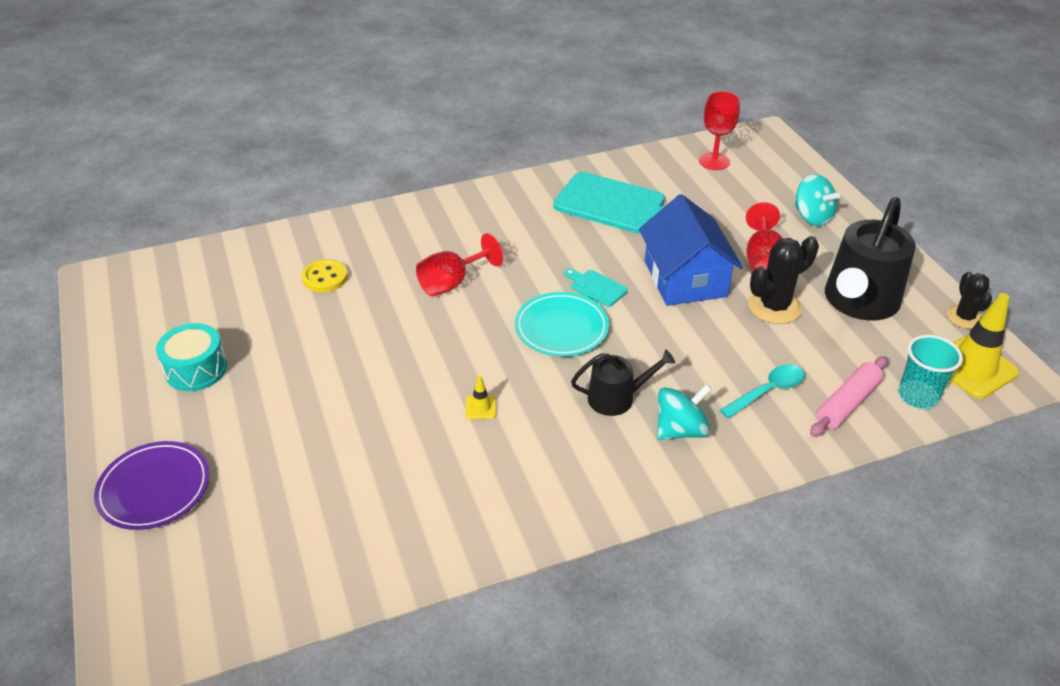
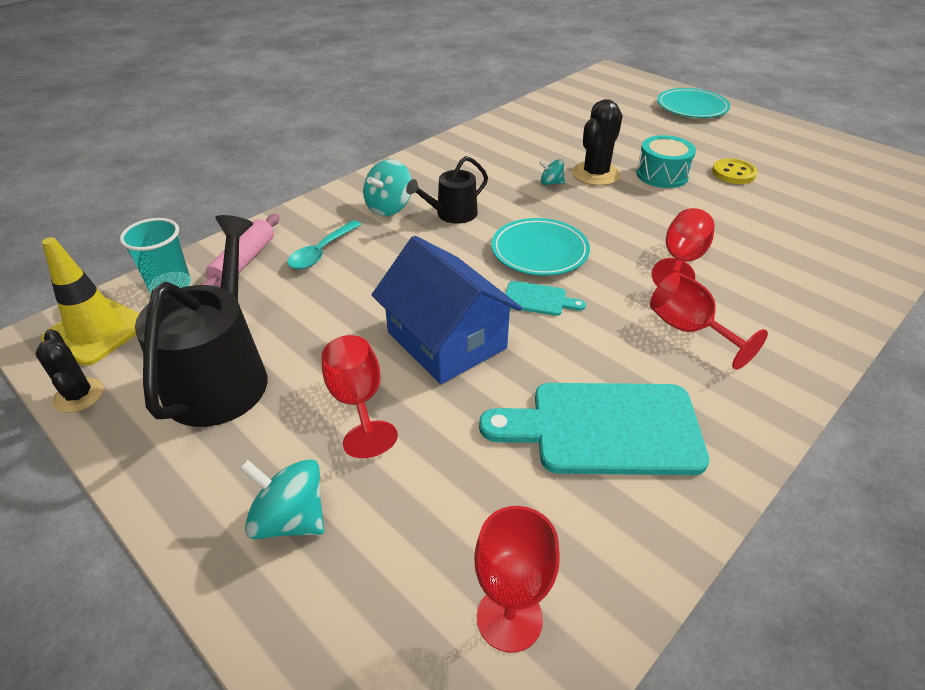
camera: 155 degrees right, 0 degrees up
purple plate [94,441,210,530] -> turquoise plate [657,88,730,118]
turquoise drum [156,323,227,391] -> turquoise drum moved to [636,135,696,188]
yellow button [302,259,348,292] -> yellow button moved to [712,158,757,184]
yellow traffic cone [465,376,496,419] -> turquoise spinning top [539,159,565,185]
black cactus [748,236,819,324] -> black cactus moved to [572,99,623,186]
none -> red goblet [650,272,768,370]

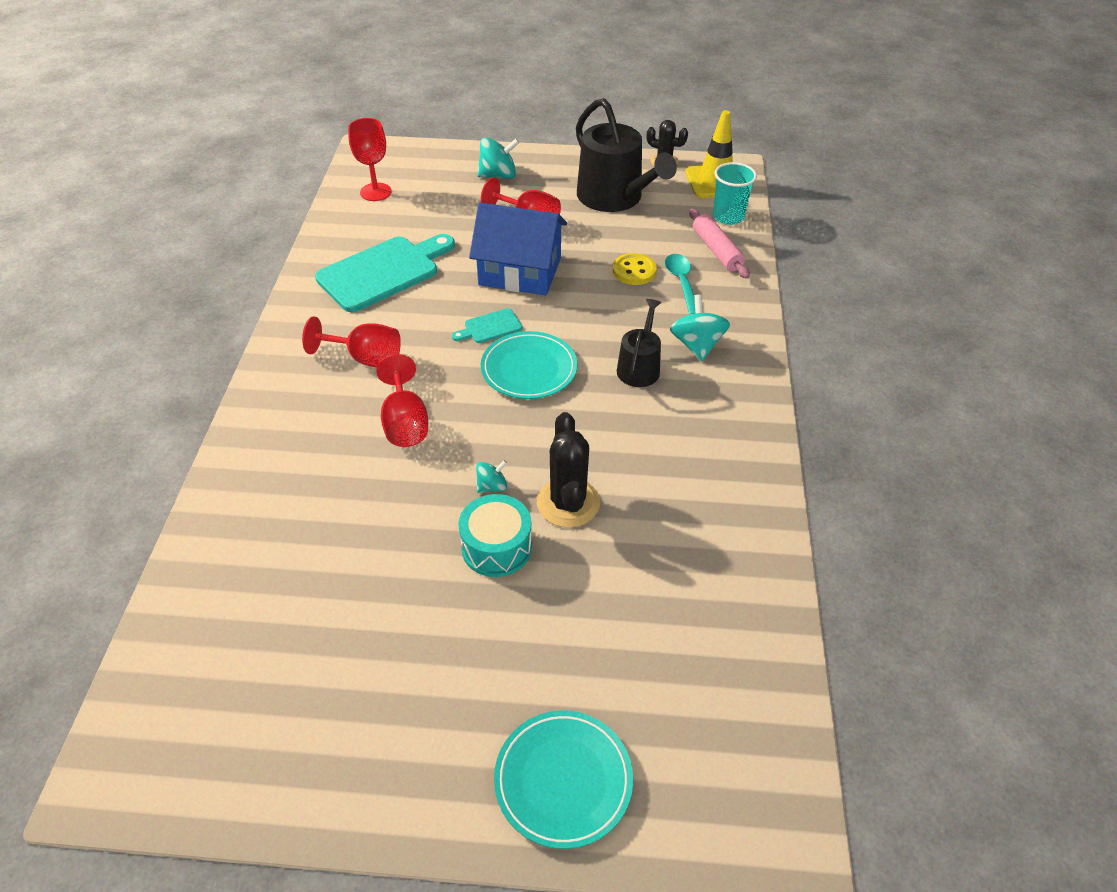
camera: 140 degrees right, 5 degrees up
turquoise spinning top [539,159,565,185] -> turquoise spinning top moved to [476,460,507,493]
yellow button [712,158,757,184] -> yellow button moved to [613,253,657,285]

